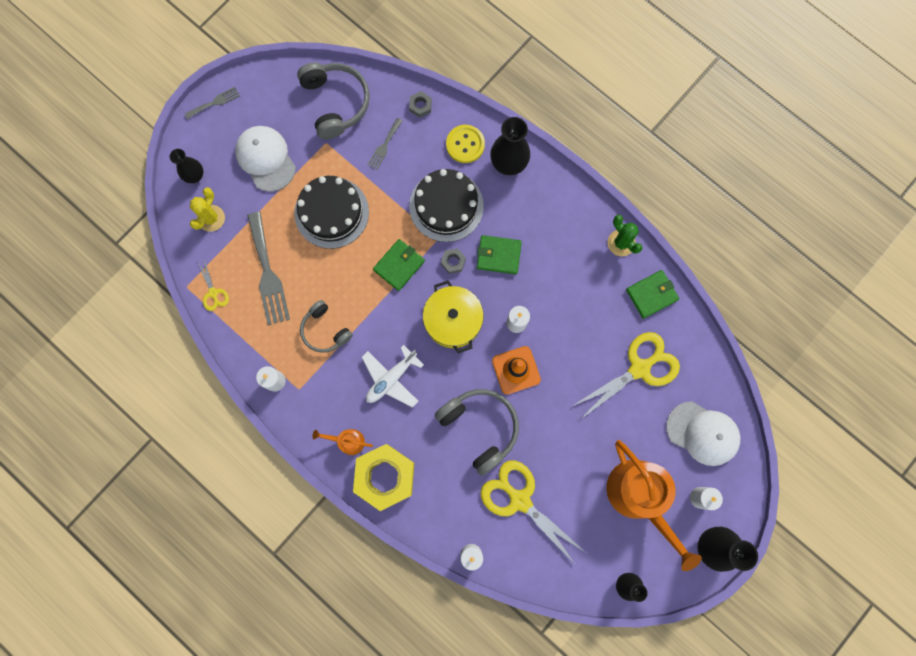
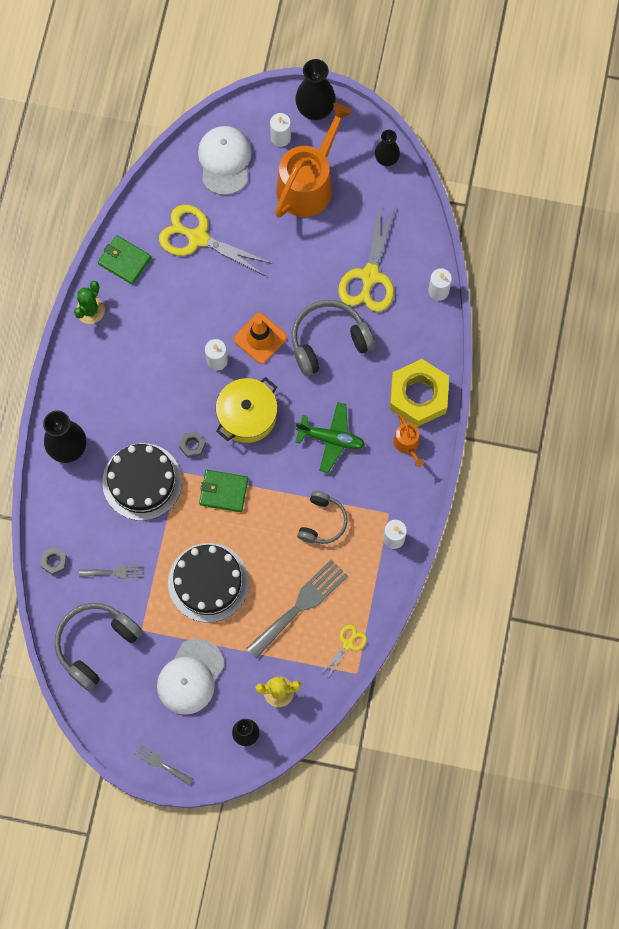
camera: 120 degrees left, 5 degrees down
white plane [362,345,424,407] -> green plane [296,402,365,473]
grey headphones [435,389,519,476] -> grey headphones turned 45 degrees clockwise [292,300,375,376]
yellow button [446,125,485,163] -> none
green wallet [477,235,522,274] -> none

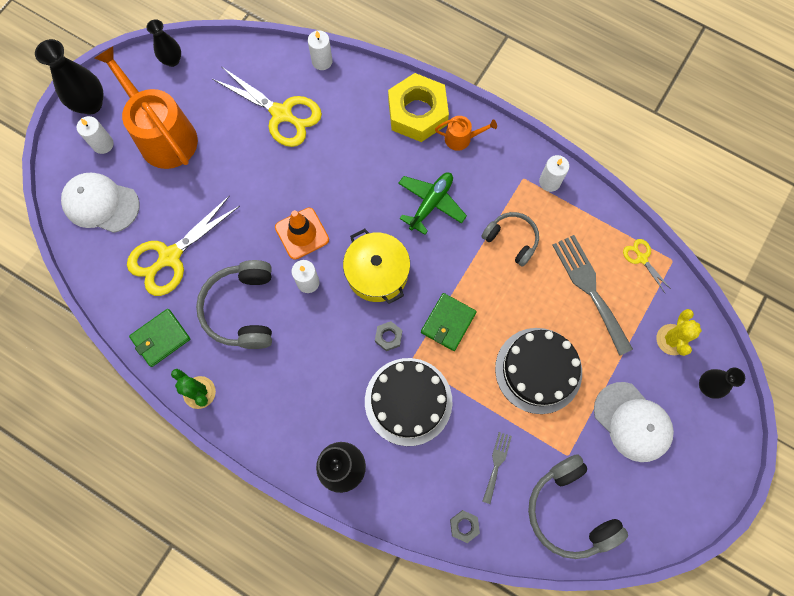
camera: 70 degrees left, 0 degrees up
grey fork [134,744,193,786] -> none
grey headphones [292,300,375,376] -> grey headphones moved to [196,260,272,349]

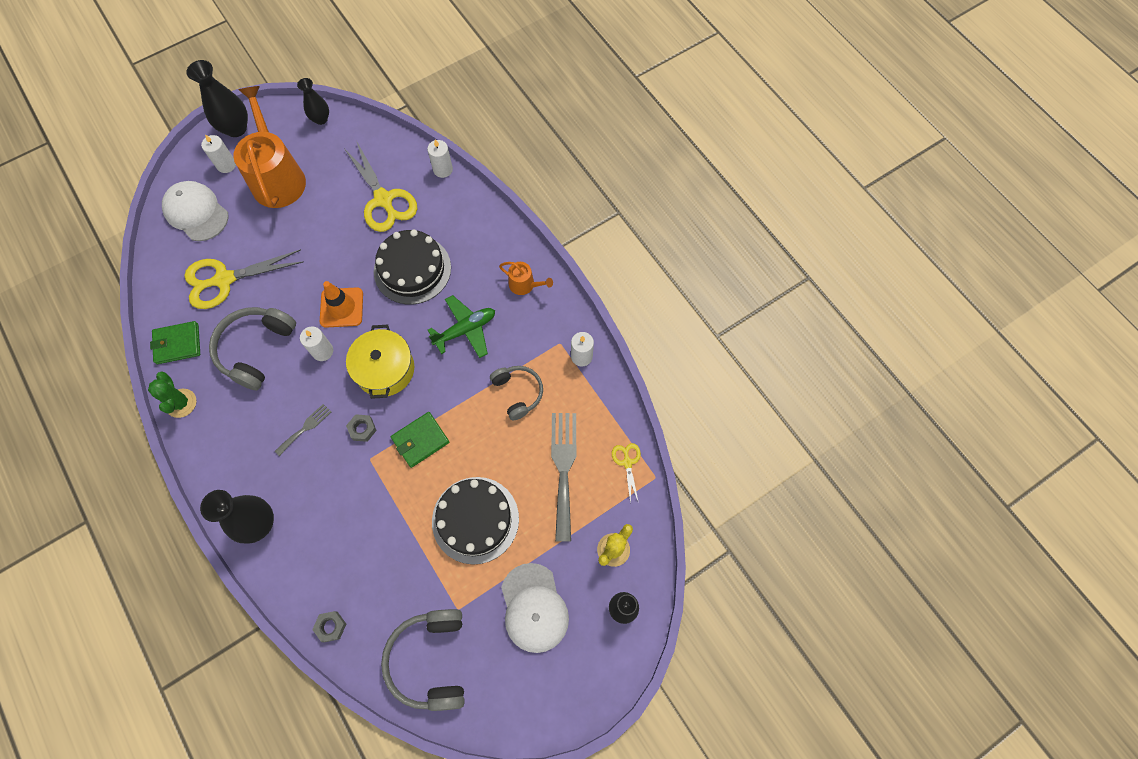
camera: 25 degrees right, 5 degrees down
black cake [365,358,453,446] -> black cake moved to [374,229,451,304]
yellow nut [388,73,449,142] -> none
grey fork [482,432,512,504] -> grey fork moved to [275,404,331,456]

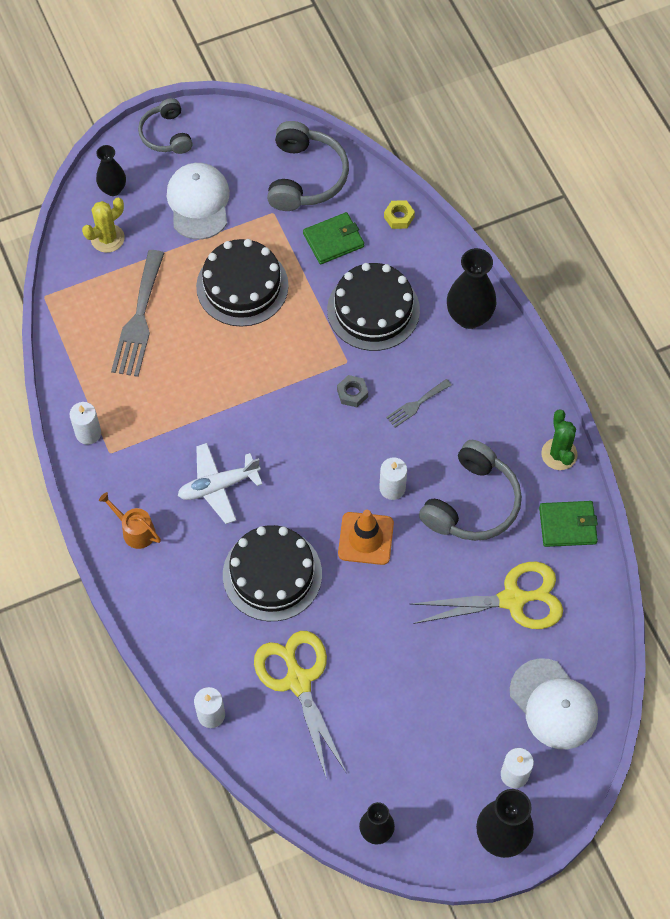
camera: 170 degrees left, 5 degrees down
orange watering can [233,86,306,208] -> none
grey nut [312,611,346,642] -> yellow nut [384,200,415,229]
yellow pot [346,325,415,399] -> none
green wallet [391,412,449,468] -> green wallet moved to [303,212,364,264]
green plane [428,295,495,358] -> white plane [178,443,262,524]
grey headphones [490,366,543,421] -> grey headphones moved to [138,98,193,154]
yellow scissors [612,443,641,504] -> none
none -> black cake [327,263,420,351]

